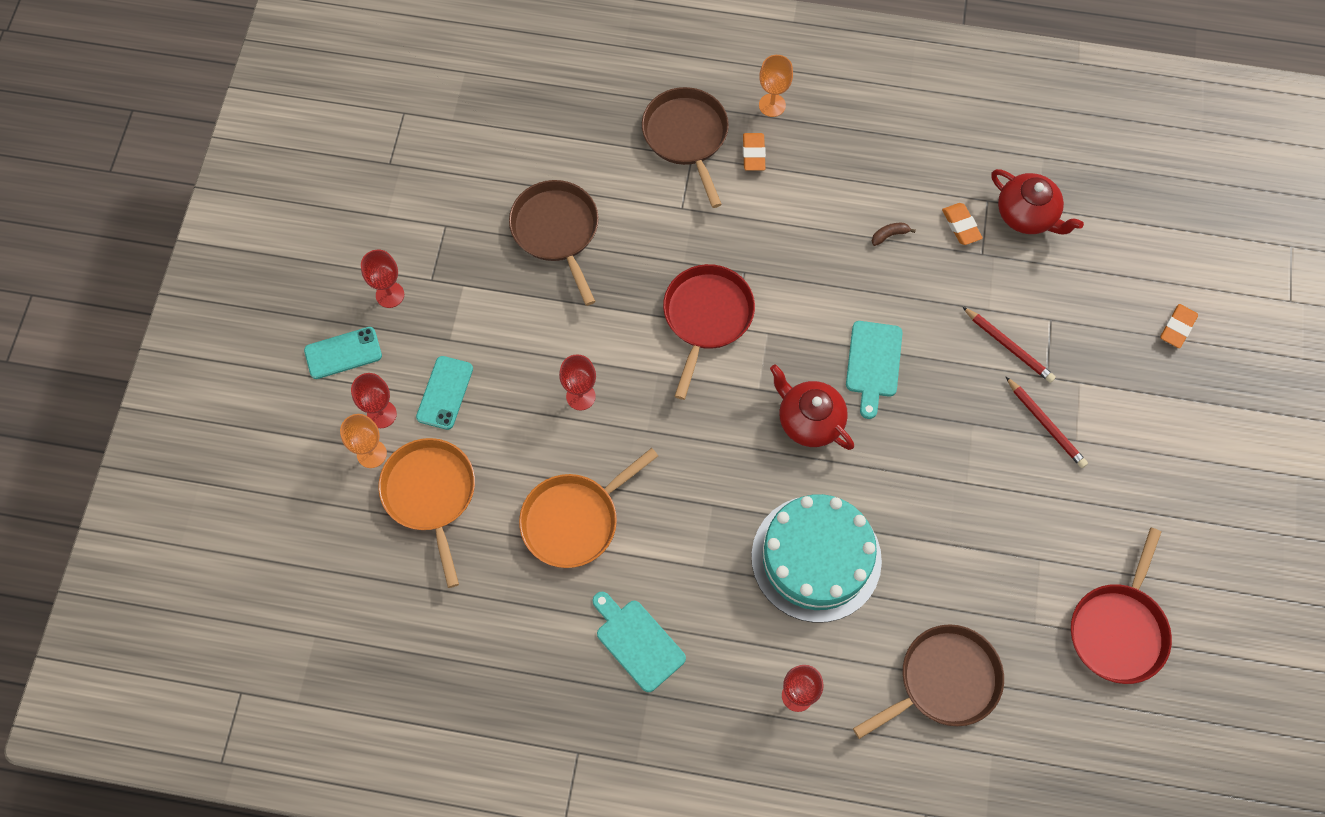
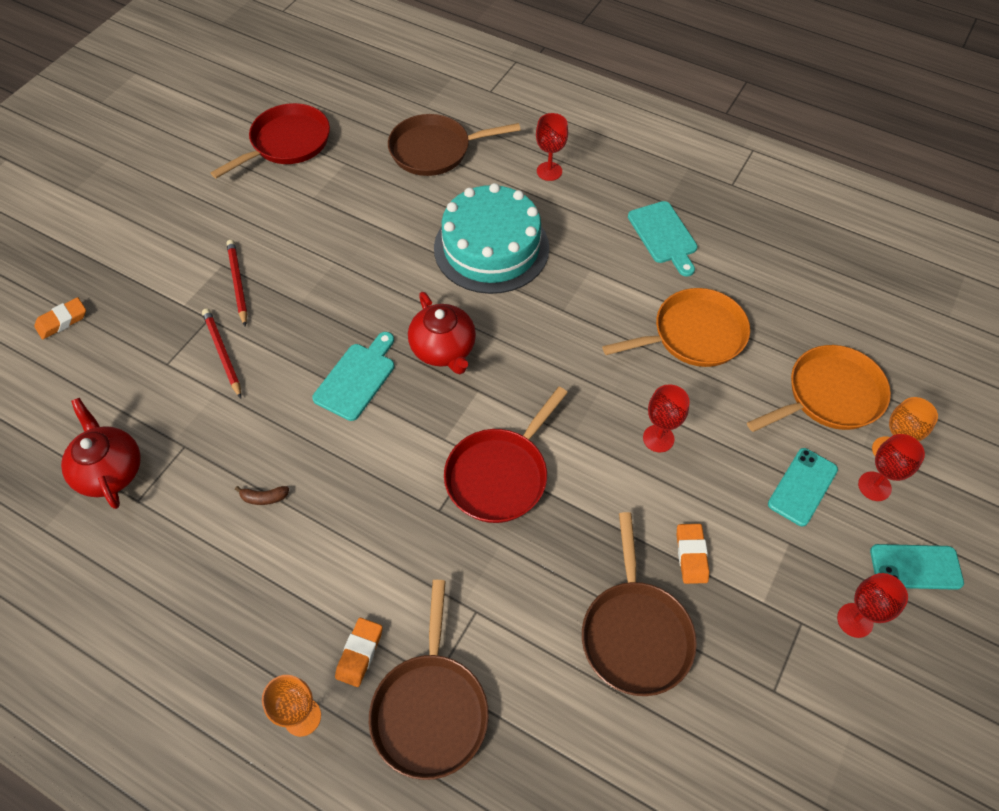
camera: 160 degrees left, 10 degrees down
orange pan [378,438,475,588] -> orange pan turned 120 degrees counterclockwise [747,345,891,432]
orange eraser [942,203,983,245] -> orange eraser moved to [677,524,709,584]

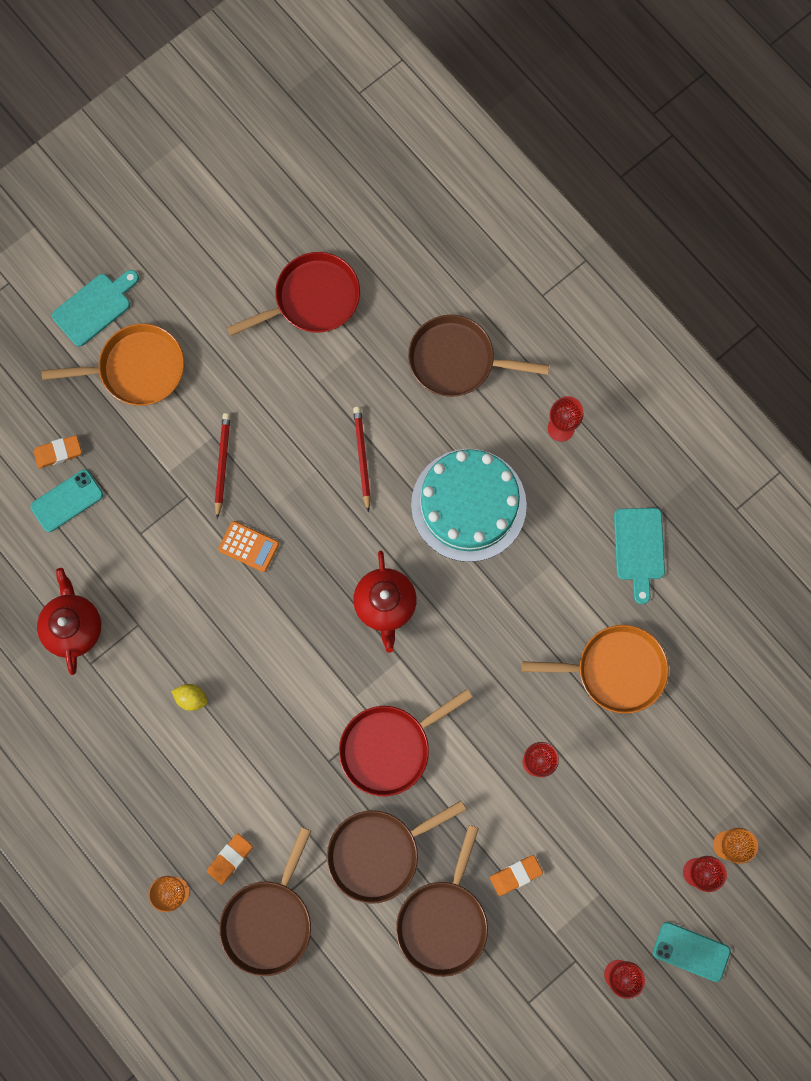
camera: 20 degrees right, 20 degrees up
red pencil [202,308,241,398] -> red pencil moved to [353,407,371,512]
brown banana [235,486,289,505] -> yellow lemon [171,684,208,711]
turquoise cutting board [312,332,394,421] -> turquoise cutting board moved to [52,270,139,347]
orange eraser [677,524,709,584] -> orange eraser turned 45 degrees clockwise [490,855,543,896]
orange pan [747,345,891,432] -> orange pan moved to [42,323,184,406]
turquoise phone [768,448,838,526] -> turquoise phone moved to [30,470,103,532]
none -> orange calculator [218,521,279,572]
none -> brown pan [327,801,466,904]

